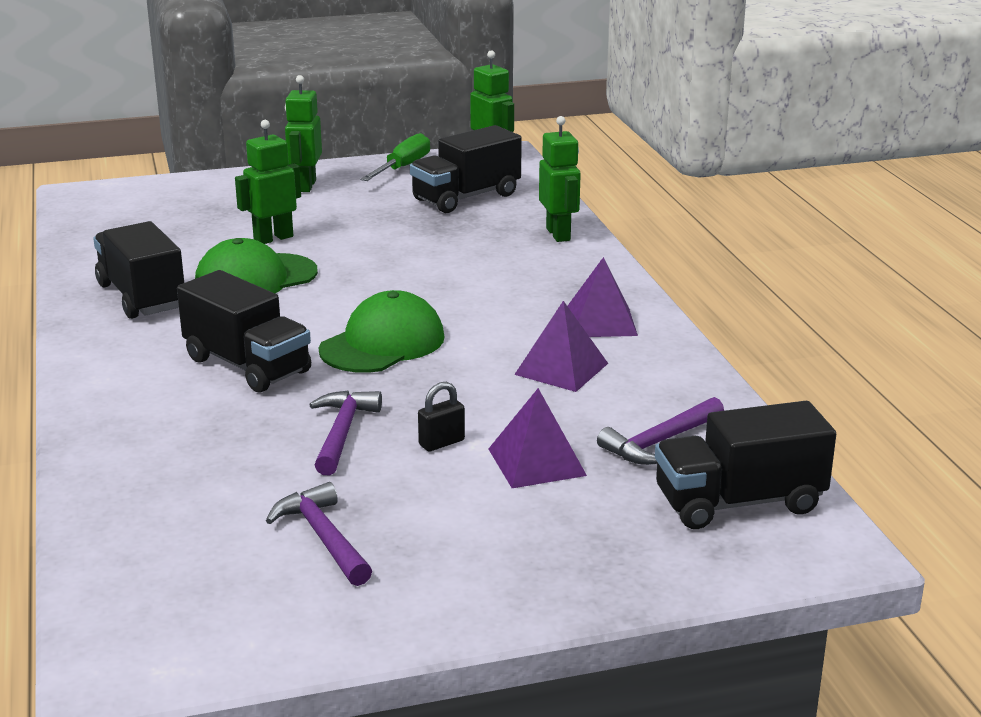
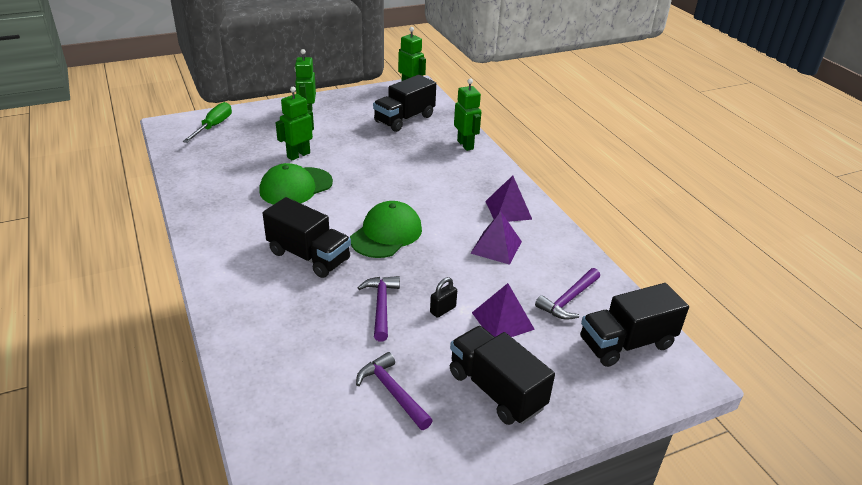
camera: 10 degrees left, 10 degrees up
black truck [93,221,184,319] -> black truck moved to [450,326,555,425]
green screwdriver [360,133,430,181] -> green screwdriver moved to [183,102,232,143]

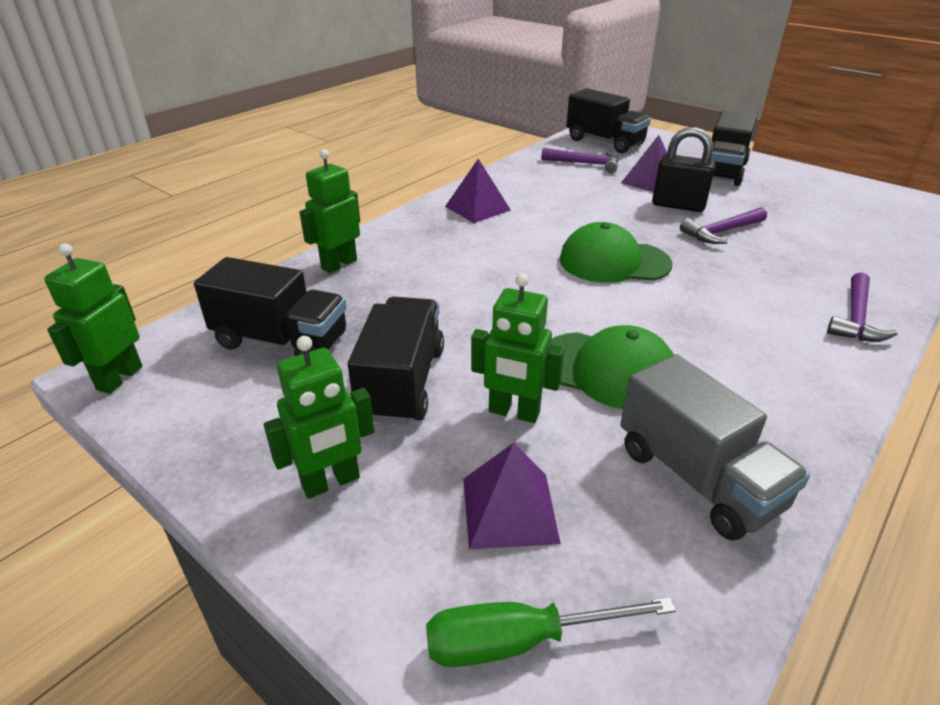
camera: 115 degrees left, 0 degrees up
black truck [263,197,351,278] -> black truck moved to [348,297,444,425]
purple hammer [356,352,433,430] -> purple hammer moved to [827,272,898,342]
black padlock [430,277,457,318] -> black padlock [652,127,716,212], size x1.85
purple pyramid [470,211,522,265] -> purple pyramid moved to [463,443,561,549]
none -> grey truck [620,354,810,541]

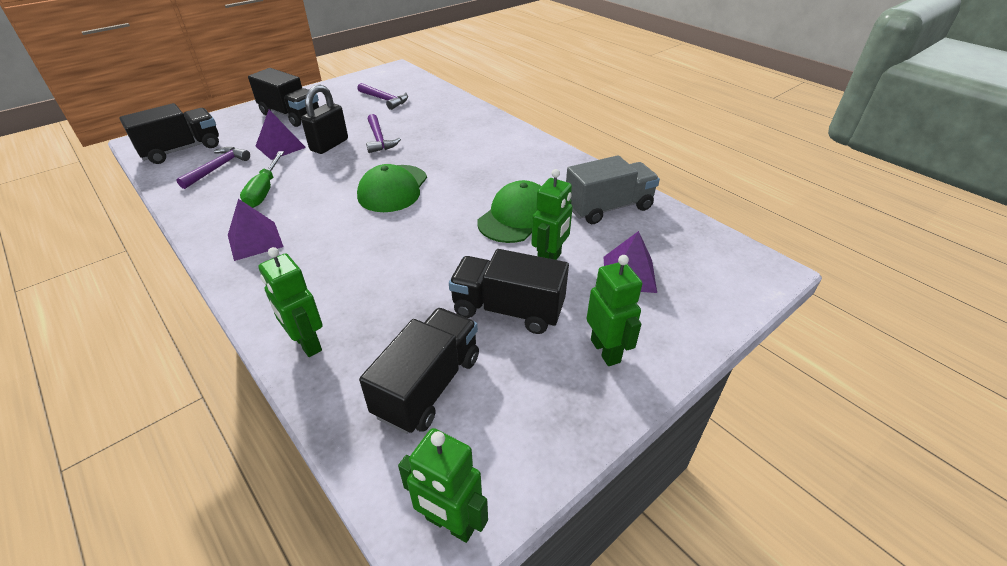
camera: 80 degrees left, 5 degrees up
green screwdriver [426,597,676,667] -> green screwdriver moved to [240,151,284,208]
purple hammer [827,272,898,342] -> purple hammer moved to [357,83,408,110]

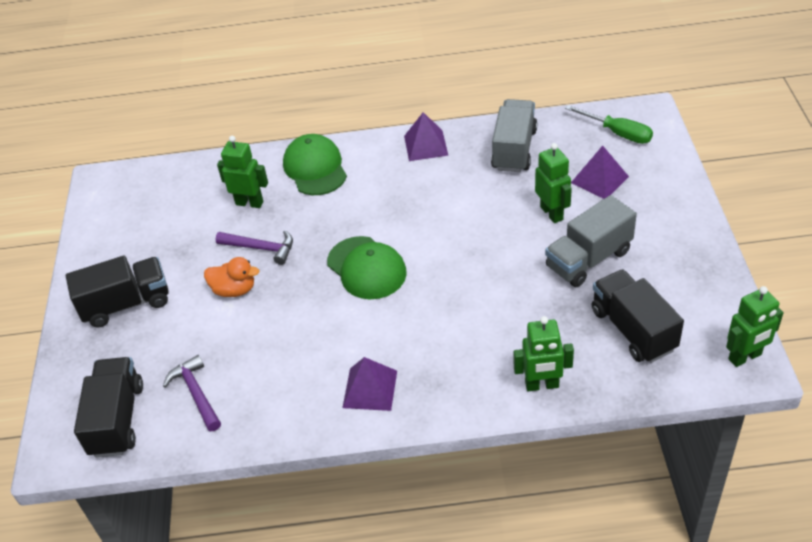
camera: 50 degrees left, 5 degrees up
green screwdriver [240,151,284,208] -> green screwdriver moved to [565,105,653,144]
purple pyramid [255,110,306,160] -> purple pyramid moved to [404,112,448,161]
black padlock [301,84,348,154] -> orange duck [204,257,259,297]
purple hammer [357,83,408,110] -> none
black truck [449,249,569,334] -> grey truck [545,195,637,287]
green cap [477,180,541,243] -> green cap moved to [283,134,347,195]
green robot [586,255,642,366] -> green robot moved to [217,136,268,208]

